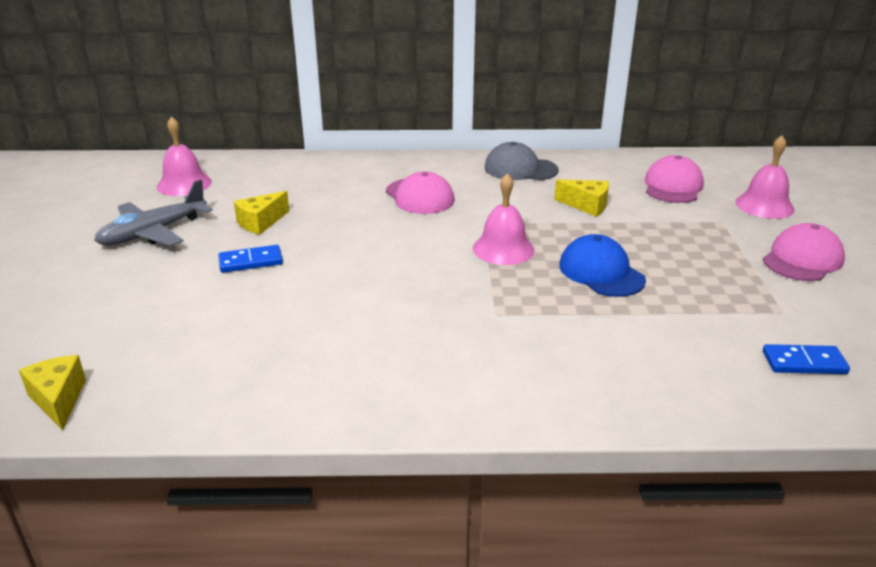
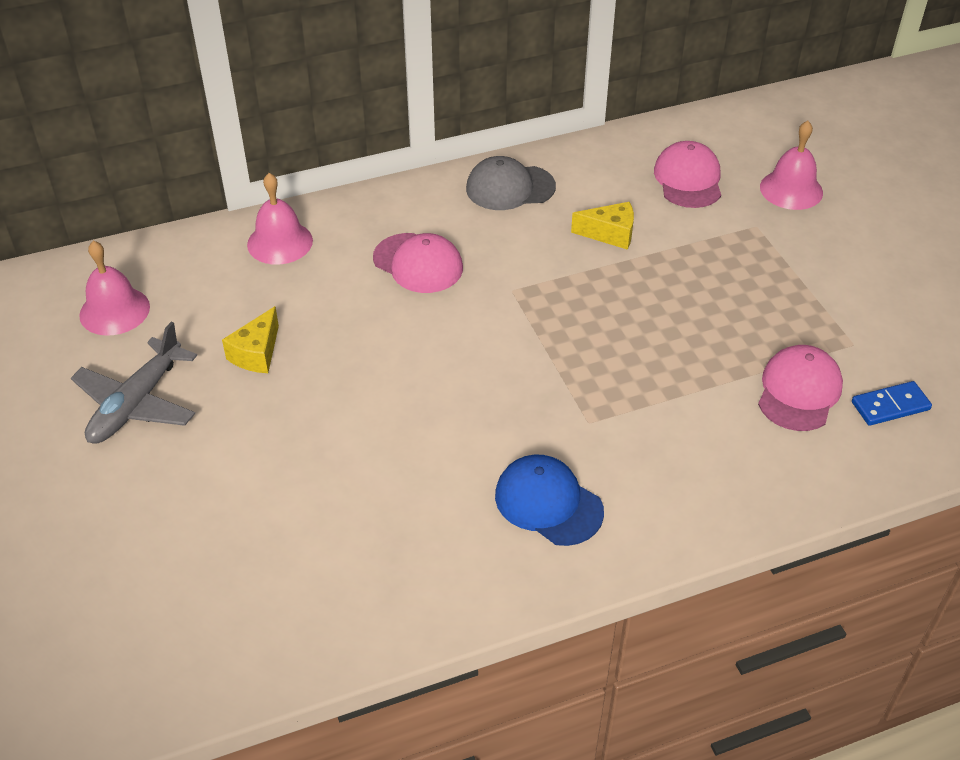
camera: 20 degrees left, 15 degrees up
yellow cheese [19,355,86,431] -> none
blue domino [218,245,283,273] -> none
pink bell [473,173,534,265] -> pink bell moved to [247,173,313,265]
blue cap [559,234,646,297] -> blue cap moved to [495,455,604,546]
pink cap [763,223,845,281] -> pink cap moved to [758,345,843,431]

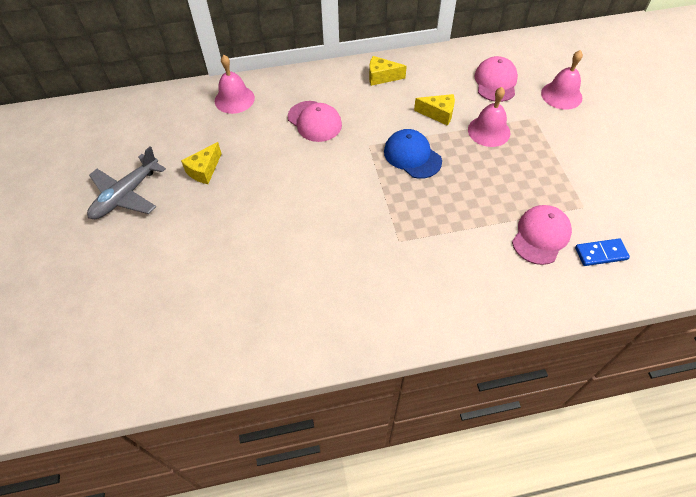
camera: 10 degrees right, 10 degrees up
pink bell [79,241,150,336] -> pink bell moved to [468,87,510,147]
grey cap [466,156,556,210] -> yellow cheese [369,56,407,86]
blue cap [495,455,604,546] -> blue cap moved to [384,129,442,179]

